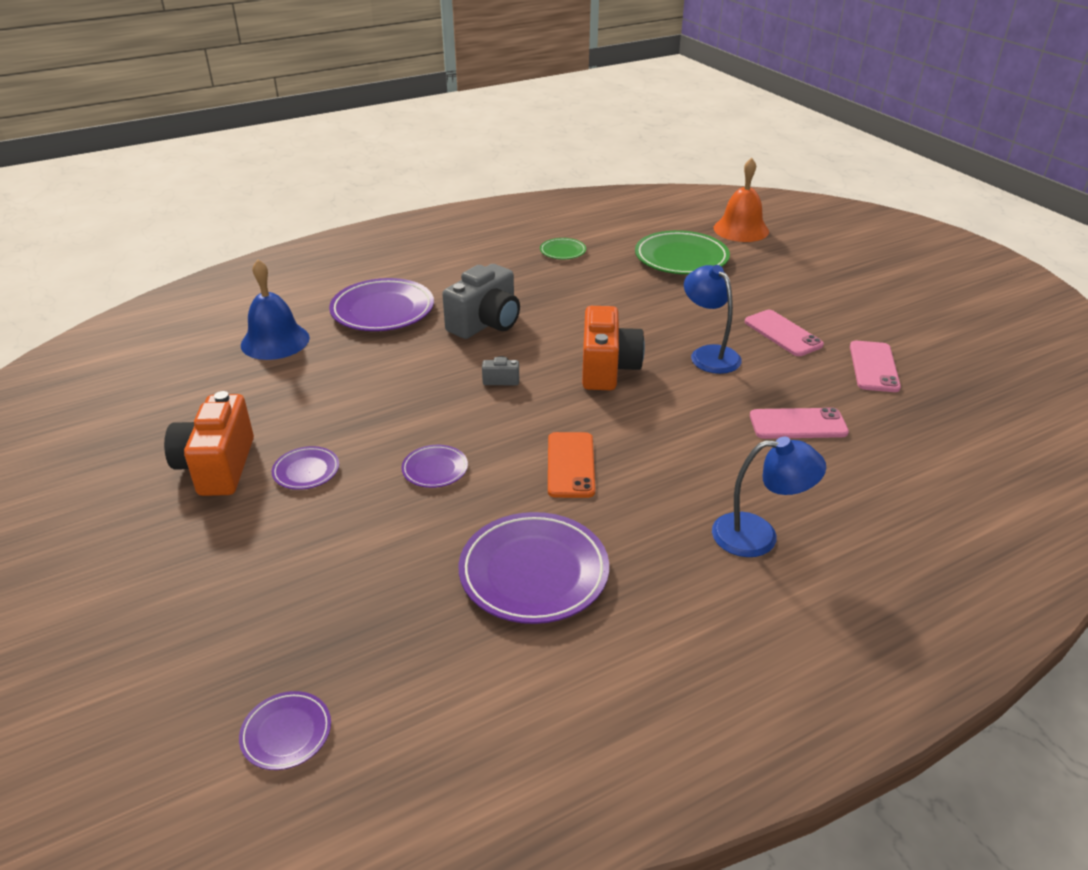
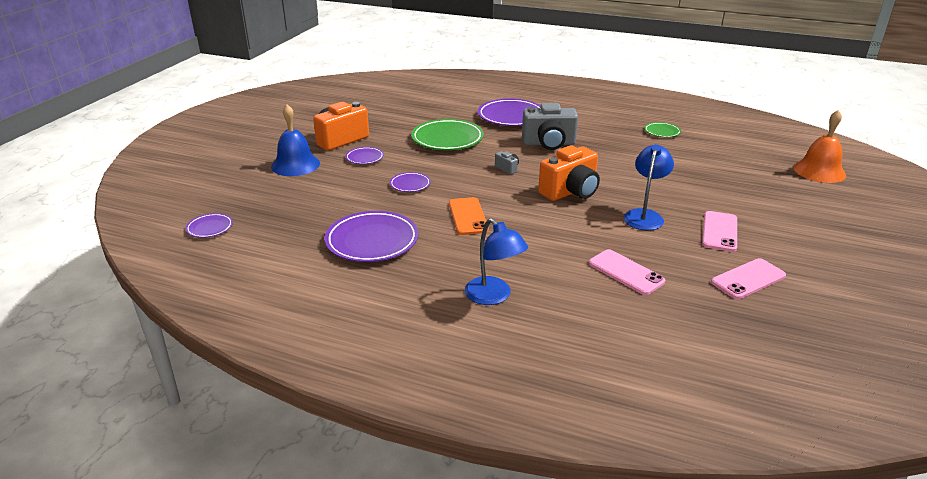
camera: 50 degrees right, 5 degrees down
blue bell [241,260,310,360] -> blue bell moved to [271,105,320,176]
orange phone [548,432,595,498] -> orange phone turned 60 degrees counterclockwise [449,197,489,235]
green plate [635,230,730,275] -> green plate moved to [411,119,484,150]

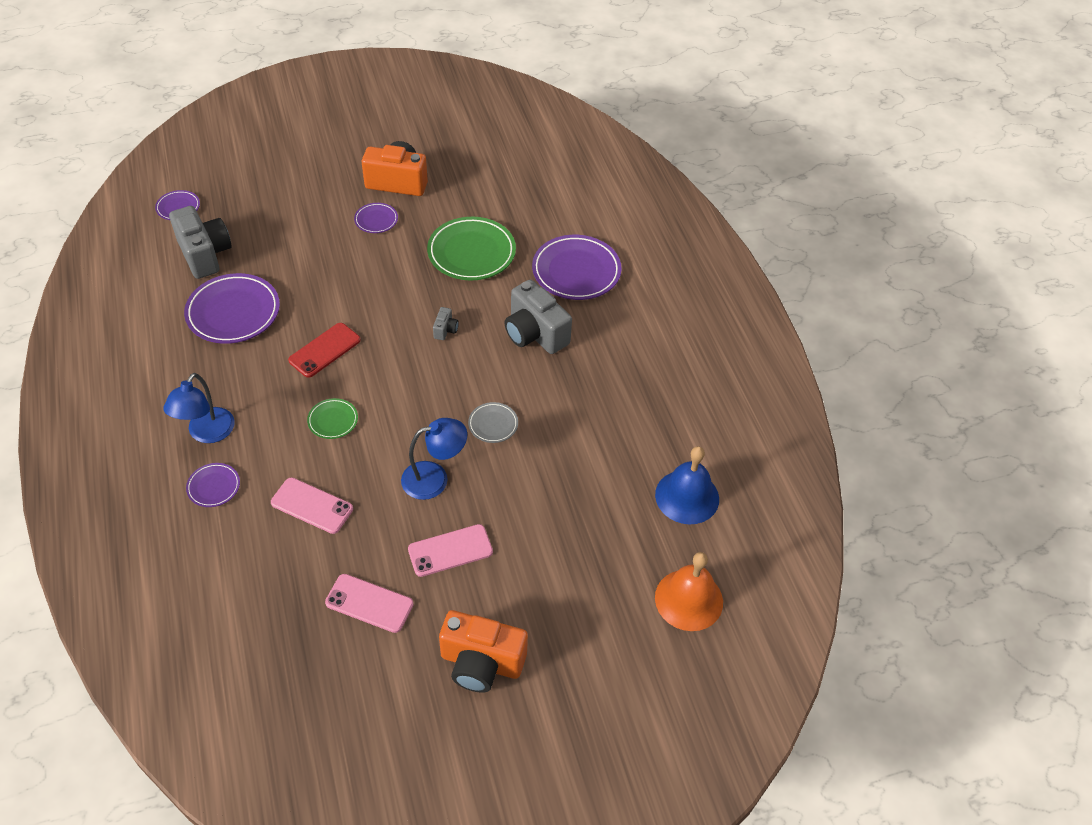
camera: 50 degrees right, 20 degrees up
blue bell [271,105,320,176] -> blue bell moved to [655,446,719,524]
purple plate [390,172,431,192] -> purple plate moved to [186,463,240,507]
orange phone [449,197,489,235] -> red phone [288,323,361,378]
orange camera [538,145,600,201] -> orange camera moved to [439,610,528,693]
pink phone [589,249,665,295] -> pink phone turned 75 degrees counterclockwise [271,477,353,534]
green plate [645,122,681,137] -> green plate moved to [307,398,358,439]
none -> grey camera [169,206,232,279]
none -> grey plate [468,402,518,443]

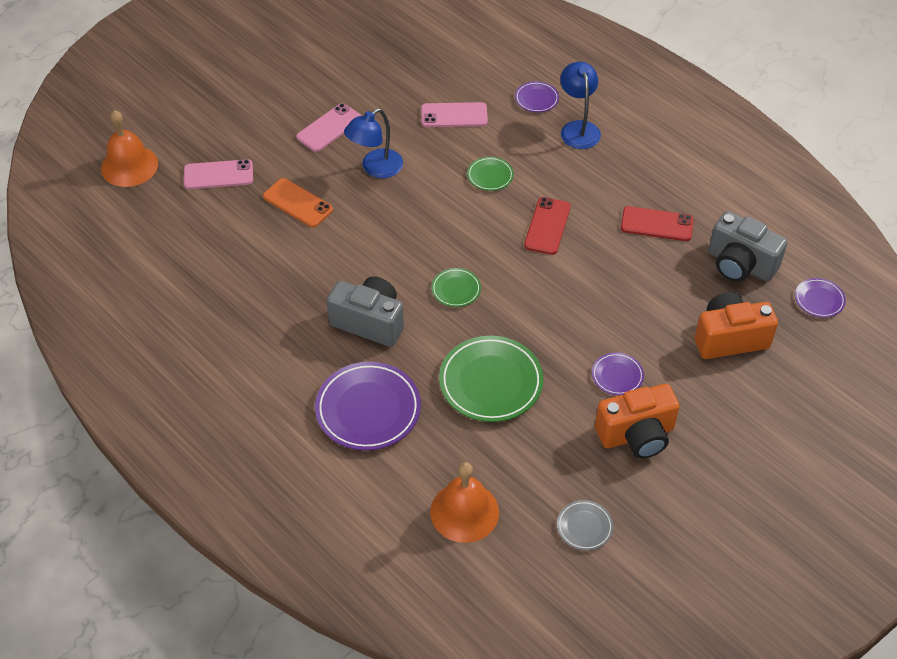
camera: 155 degrees right, 0 degrees up
purple plate [184,273,280,344] -> red phone [621,206,694,241]
pink phone [325,574,414,633] -> pink phone moved to [184,159,253,189]
grey camera [433,307,459,340] -> green plate [431,268,481,307]
orange camera [439,610,528,693] -> orange camera moved to [695,292,778,359]
grey plate [468,402,518,443] -> grey plate moved to [557,500,613,550]
blue bell [655,446,719,524] -> none
none -> orange phone [263,178,333,227]
none -> orange bell [430,462,499,543]

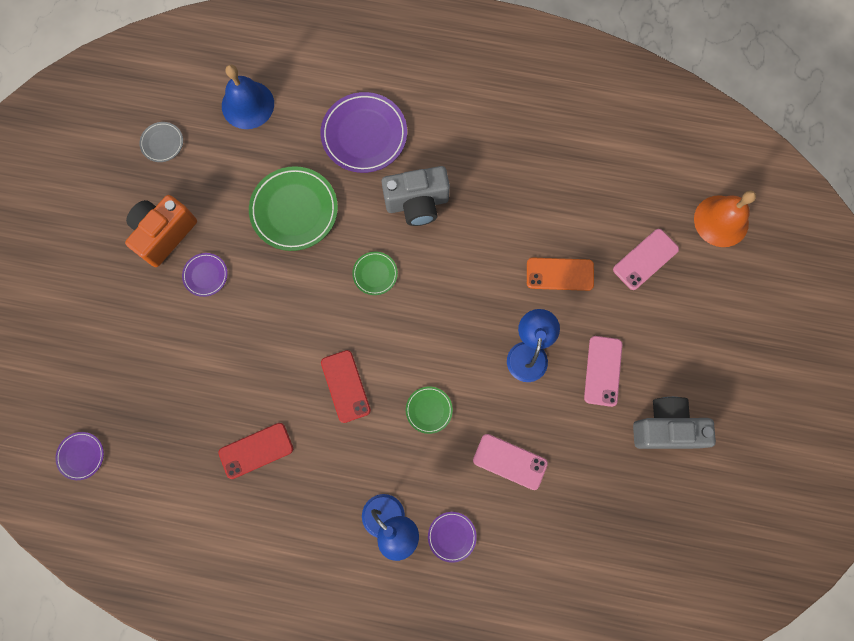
camera: 145 degrees right, 25 degrees up
pink phone [421,102,488,127] -> pink phone turned 60 degrees clockwise [473,434,548,490]
orange bell [430,462,499,543] -> blue bell [222,65,274,129]
orange camera [695,292,778,359] -> none
grey camera [708,211,788,282] -> grey camera moved to [633,397,716,449]

